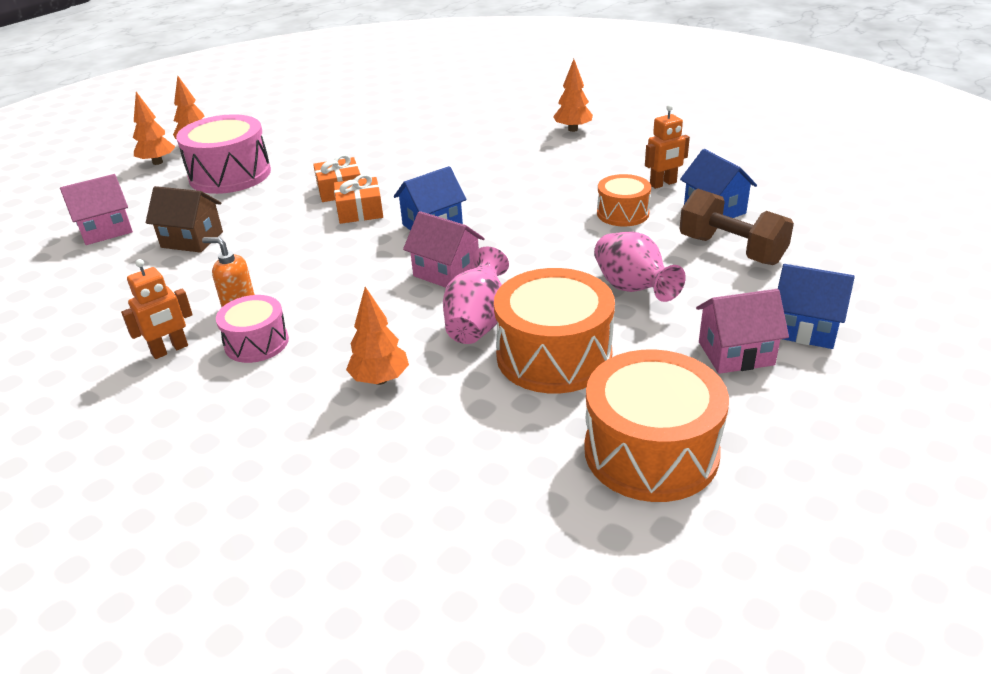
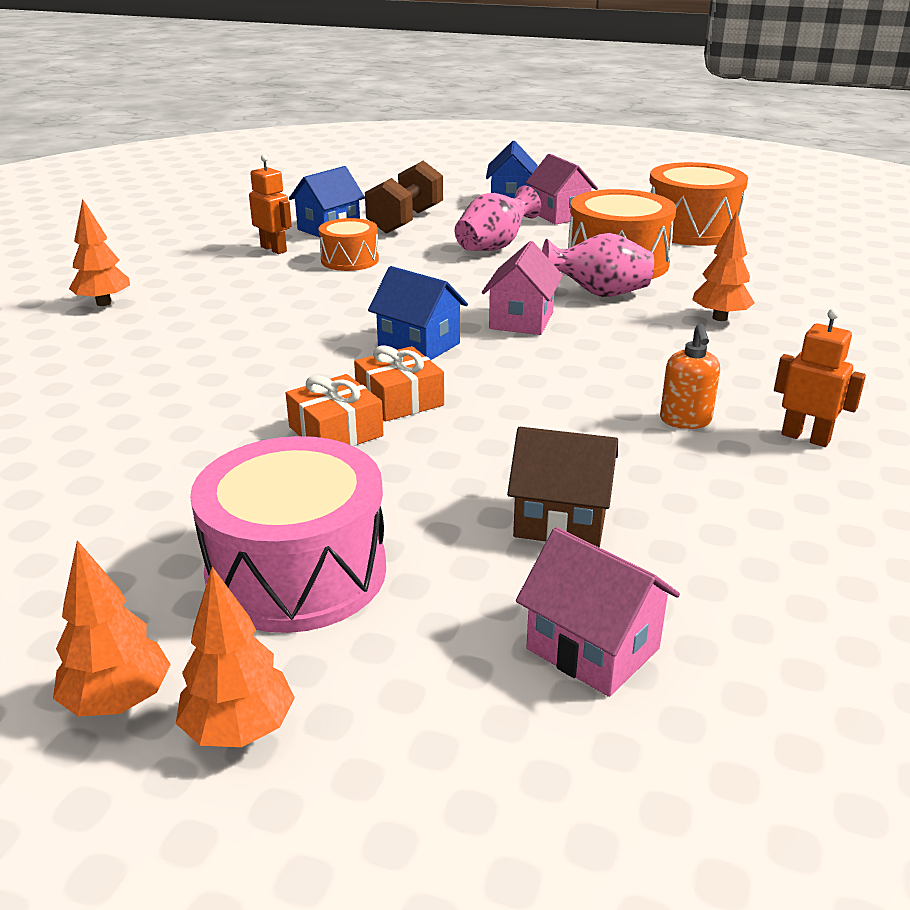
camera: 110 degrees left, 5 degrees down
brown house [146,186,223,253] -> brown house turned 75 degrees counterclockwise [507,427,618,547]
pink drum [216,295,289,363] -> none

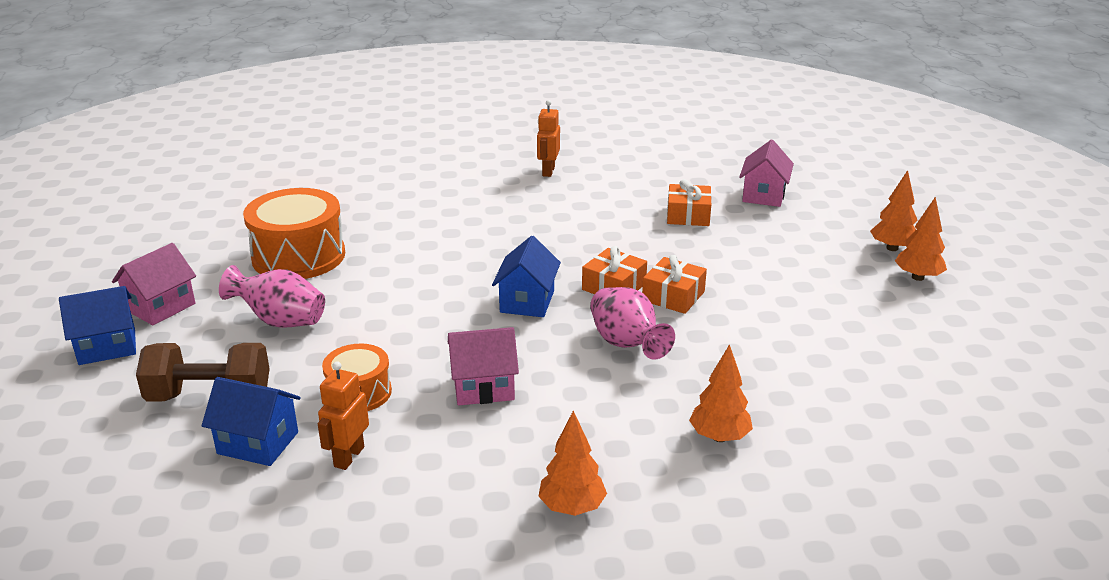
camera: 115 degrees left, 0 degrees up
pink drum [190,436,386,633] -> none
pink house [482,241,563,335] -> pink house moved to [448,327,519,405]
brown house [507,427,618,547] -> orange gift [667,179,712,226]
pink vase [542,233,654,297] -> pink vase moved to [590,287,675,360]
orange drum [649,162,748,246] -> none
orange soap dispenser [660,323,720,429] -> none
orange tree [692,211,755,321] -> orange tree moved to [689,344,753,442]

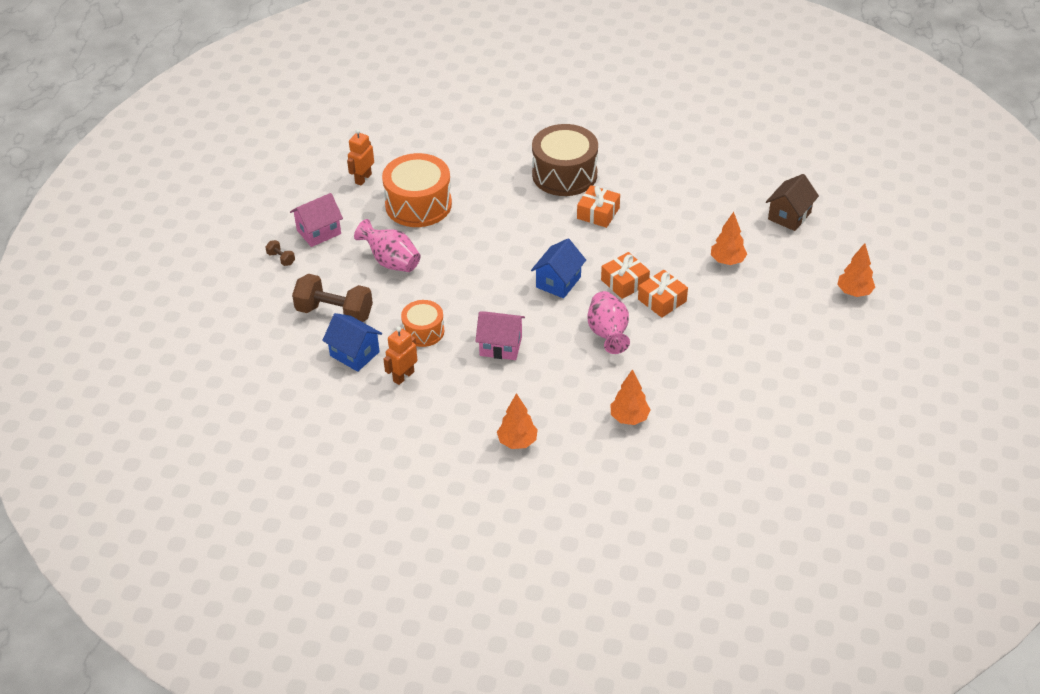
camera: 20 degrees right, 15 degrees up
blue house [59,286,136,365] -> brown dumbbell [266,240,295,266]
orange robot [537,100,560,177] -> orange robot moved to [347,129,374,185]
orange gift [667,179,712,226] -> orange gift moved to [577,185,620,228]
pink house [739,140,794,207] -> brown house [766,174,819,231]
orange tree [895,197,947,281] -> orange tree moved to [711,212,747,265]
none -> brown drum [532,124,598,196]

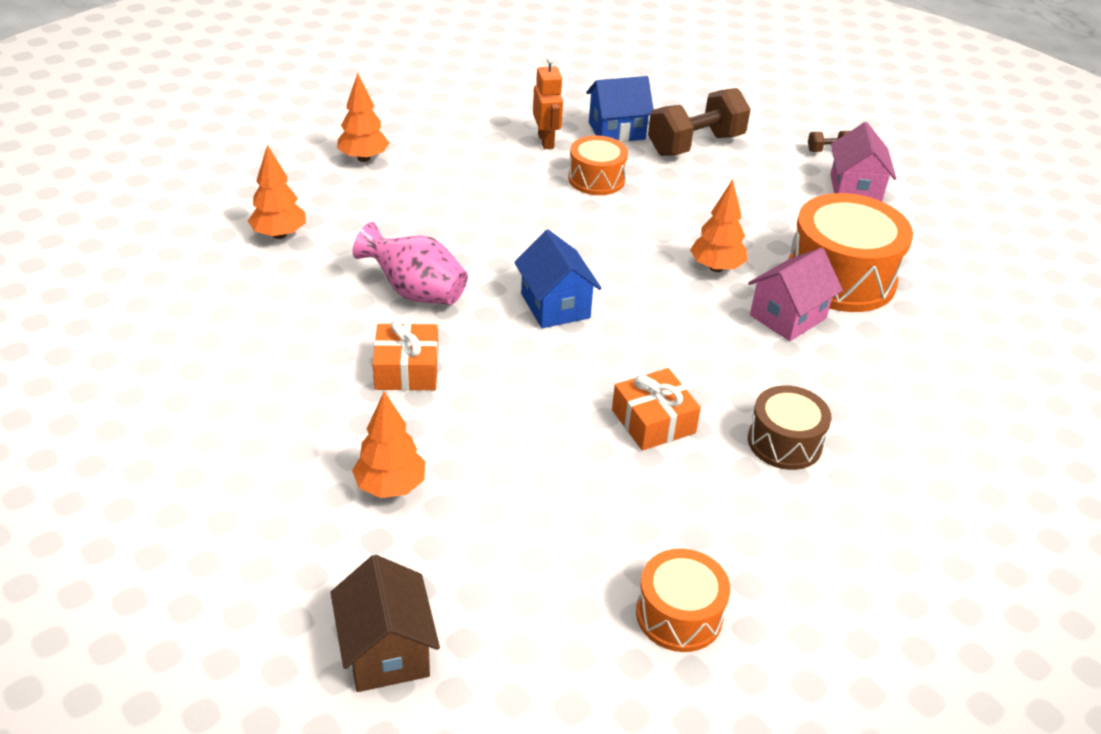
camera: 125 degrees right, 5 degrees down
orange robot [347,129,374,185] -> none
pink vase [354,219,421,272] -> none
pink house [475,311,525,360] -> pink house moved to [748,248,843,341]
brown drum [532,124,598,196] -> brown drum [748,385,832,470], size x0.57
orange gift [601,252,650,299] -> none
orange tree [837,243,875,297] -> orange tree moved to [690,179,747,272]
none -> orange drum [636,549,730,652]

